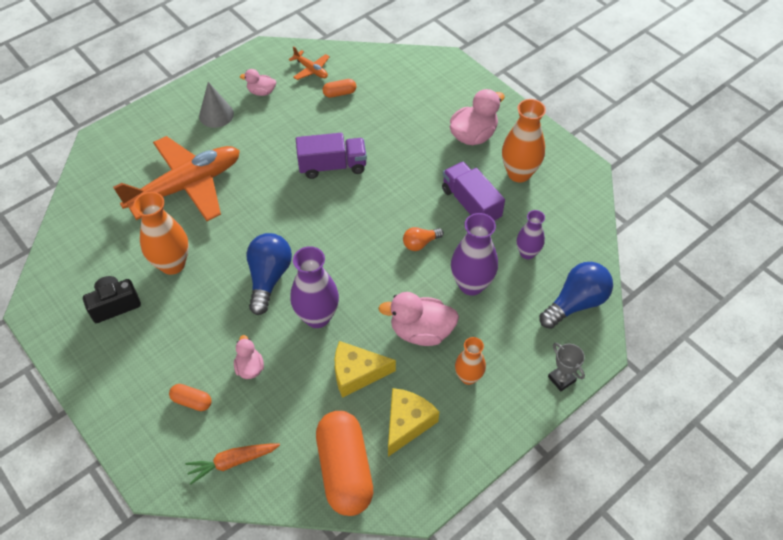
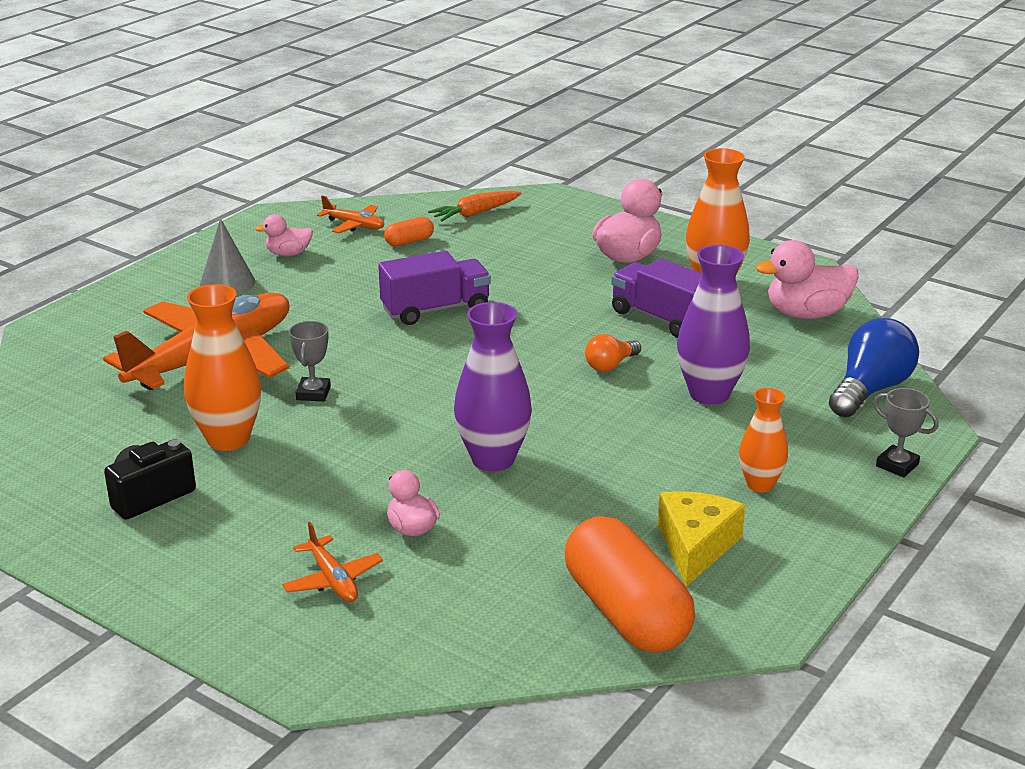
camera: 15 degrees left, 25 degrees down
orange capsule [169,384,211,411] -> orange plane [282,522,383,602]
orange carrot [185,443,280,485] -> orange carrot moved to [428,191,522,222]
blue light bulb [246,233,292,315] -> none
yellow cheese [335,341,396,398] -> none
pink duck [378,292,459,346] -> pink duck moved to [756,240,859,319]
purple vase [517,210,545,259] -> none
none -> grey trophy [289,321,331,402]

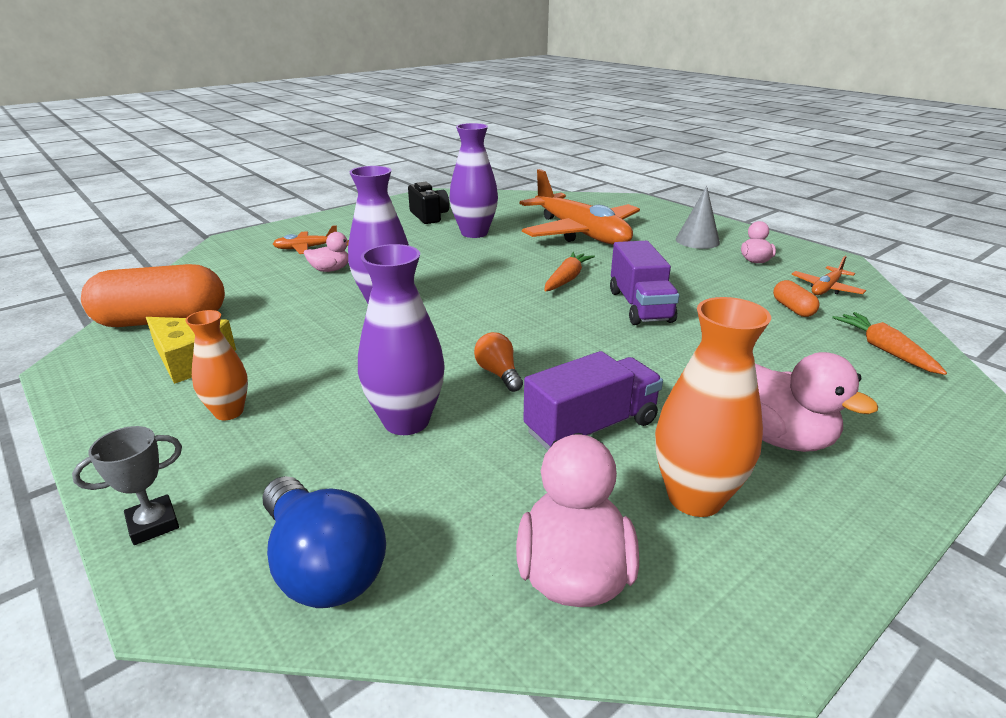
camera: 105 degrees right, 0 degrees up
orange vase [184,284,261,451] -> purple vase [450,123,498,238]
grey trophy [289,321,331,402] -> none
none -> orange carrot [544,252,595,291]

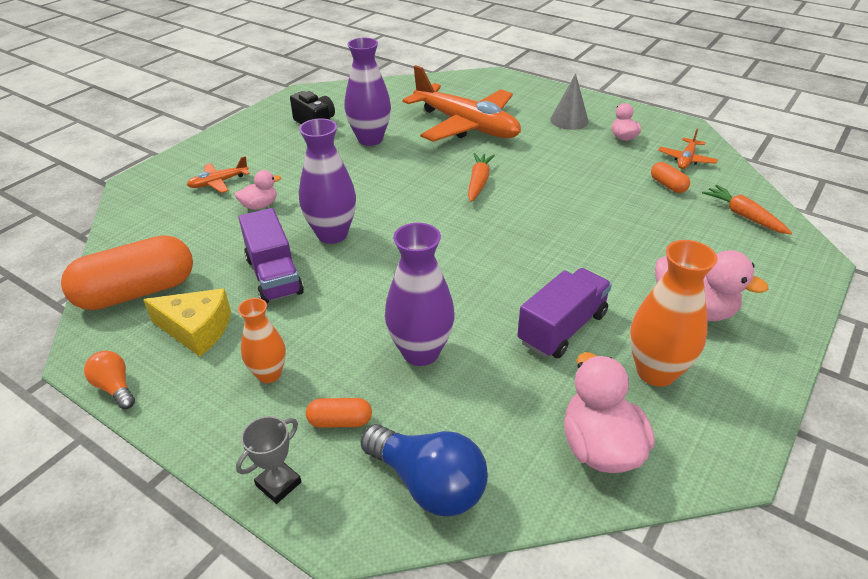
camera: 15 degrees left, 10 degrees up
orange light bulb [474,332,523,392] -> orange light bulb moved to [84,351,135,409]
purple truck [610,241,679,325] -> purple truck moved to [239,208,304,303]
none -> orange capsule [306,398,372,428]

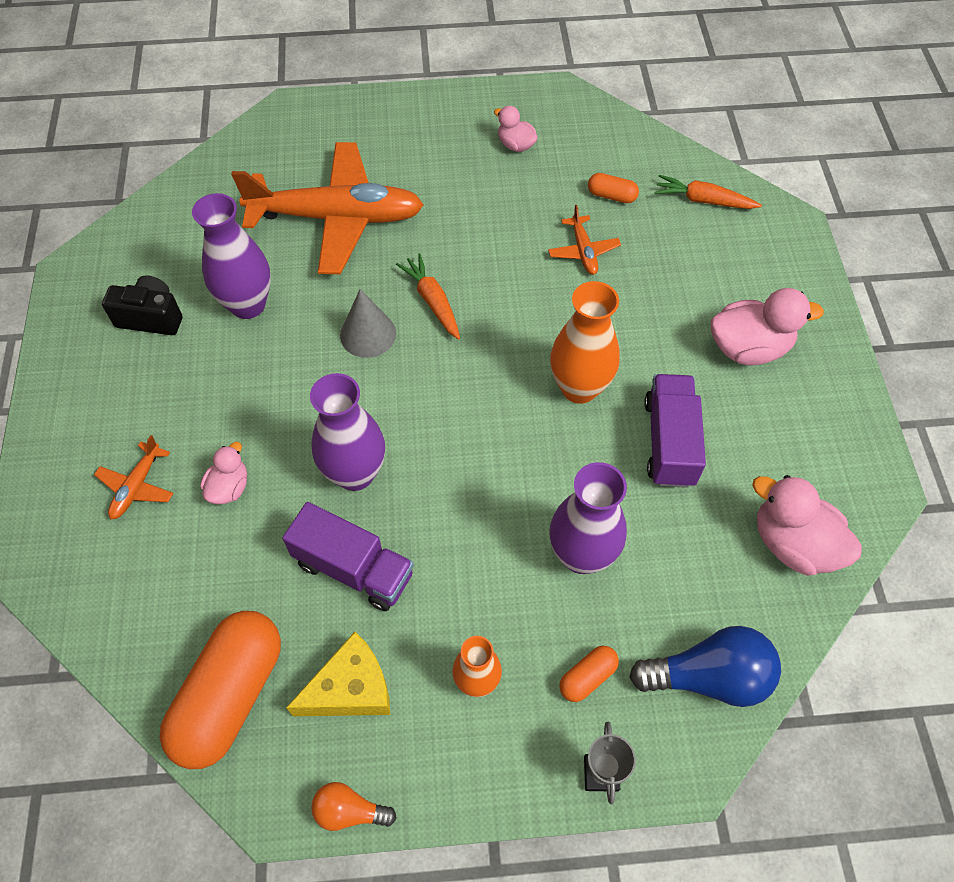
camera: 40 degrees left, 20 degrees up
grey cone [550,73,589,130] -> grey cone moved to [340,289,396,358]
orange vase [630,240,717,387] -> orange vase moved to [550,281,620,404]
orange plane [658,129,718,169] -> orange plane moved to [548,205,621,275]

